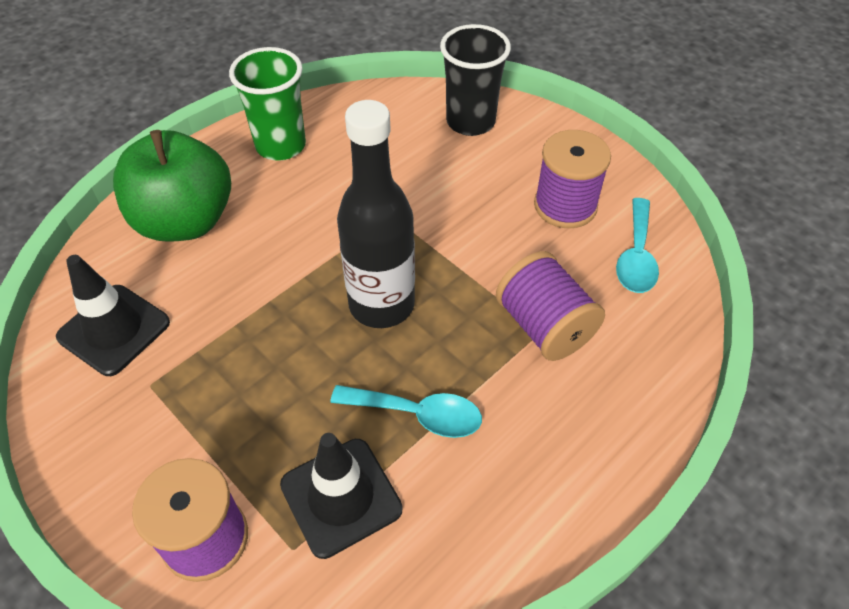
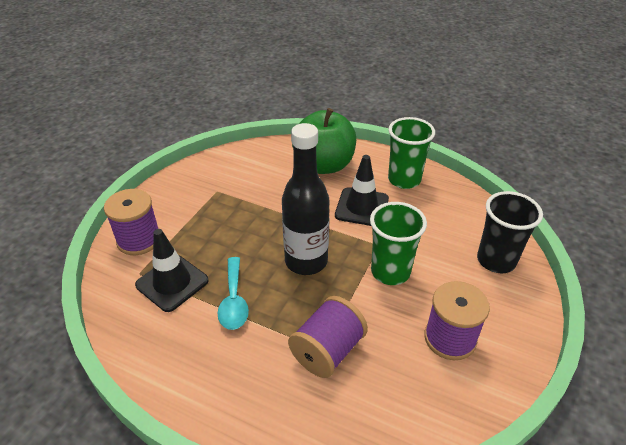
camera: 70 degrees right, 10 degrees down
black traffic cone [56,255,170,376] -> black traffic cone moved to [335,155,389,226]
turquoise spoon [616,198,659,293] -> none
none -> green cup [370,202,427,285]

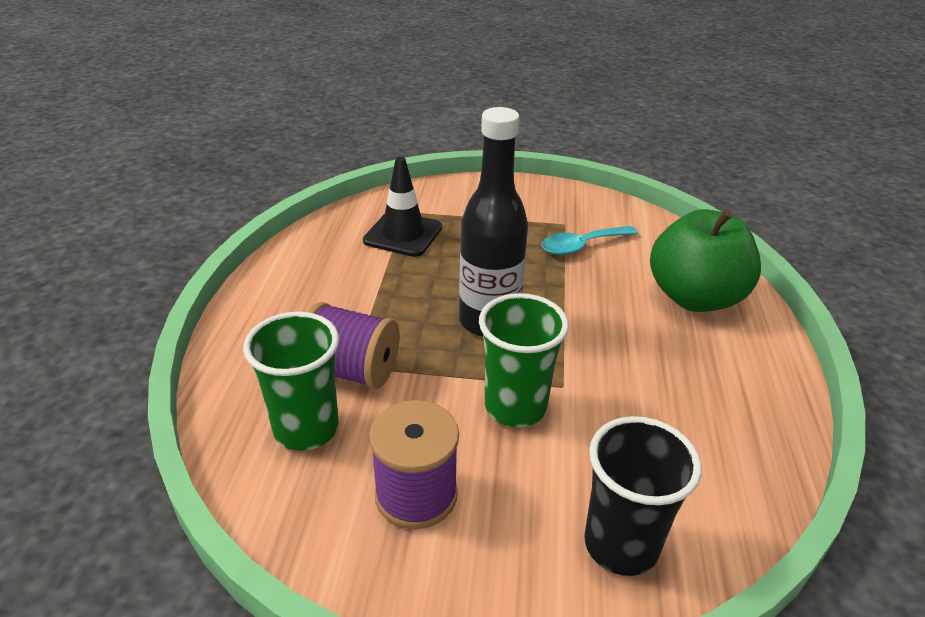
camera: 70 degrees right, 5 degrees down
purple spool [104,189,159,255] -> none
turquoise spoon [217,257,249,330] -> turquoise spoon moved to [541,226,638,255]
black traffic cone [335,155,389,226] -> none
green cup [388,117,435,189] -> green cup moved to [243,312,339,451]

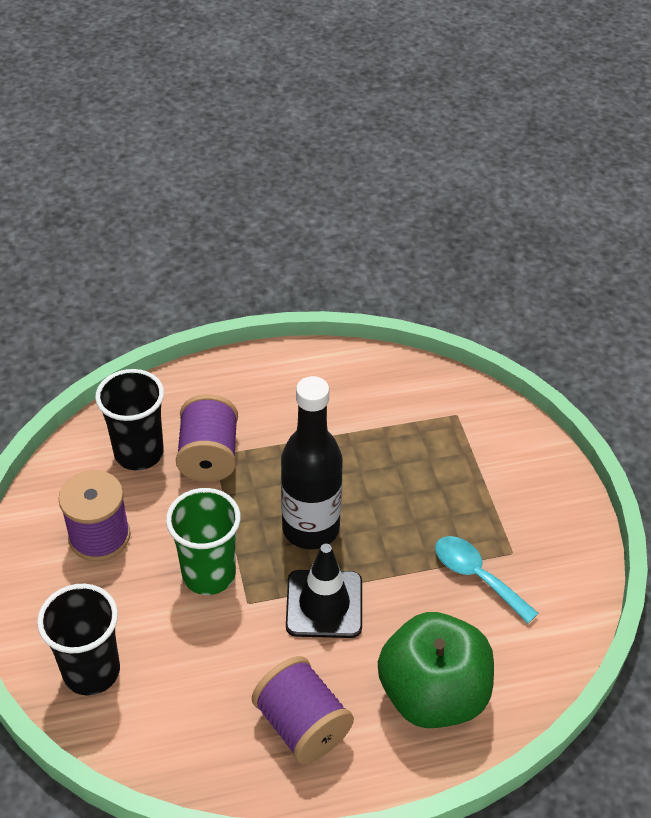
camera: 70 degrees right, 10 degrees up
green cup [243,312,339,451] -> black cup [95,369,164,470]
black traffic cone [363,156,442,257] -> black traffic cone moved to [286,544,362,638]
none -> purple spool [252,656,354,764]

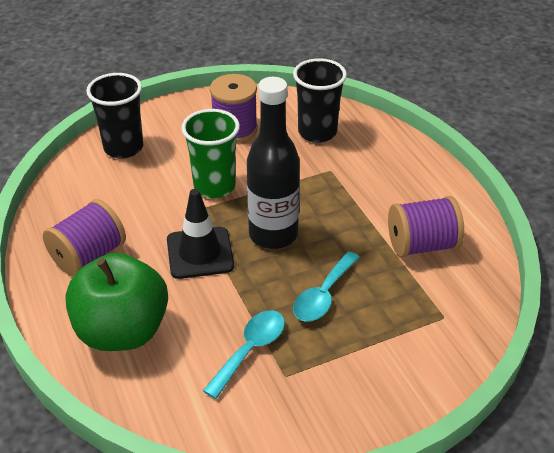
camera: 80 degrees right, 5 degrees down
purple spool [176,394,238,482] -> purple spool moved to [388,196,464,257]
none -> turquoise spoon [293,251,360,322]

